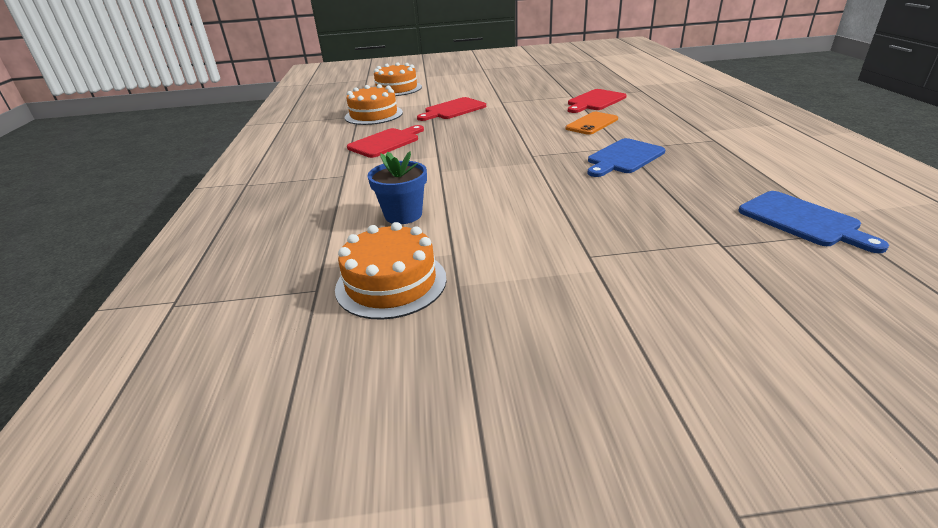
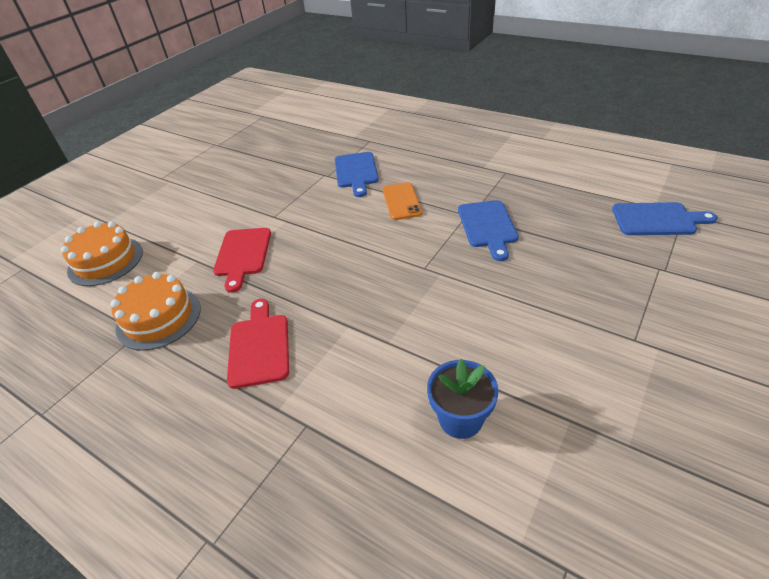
camera: 50 degrees left, 10 degrees up
orange cake [335,222,447,320] -> none
red cutting board [568,89,627,113] -> blue cutting board [335,152,379,197]

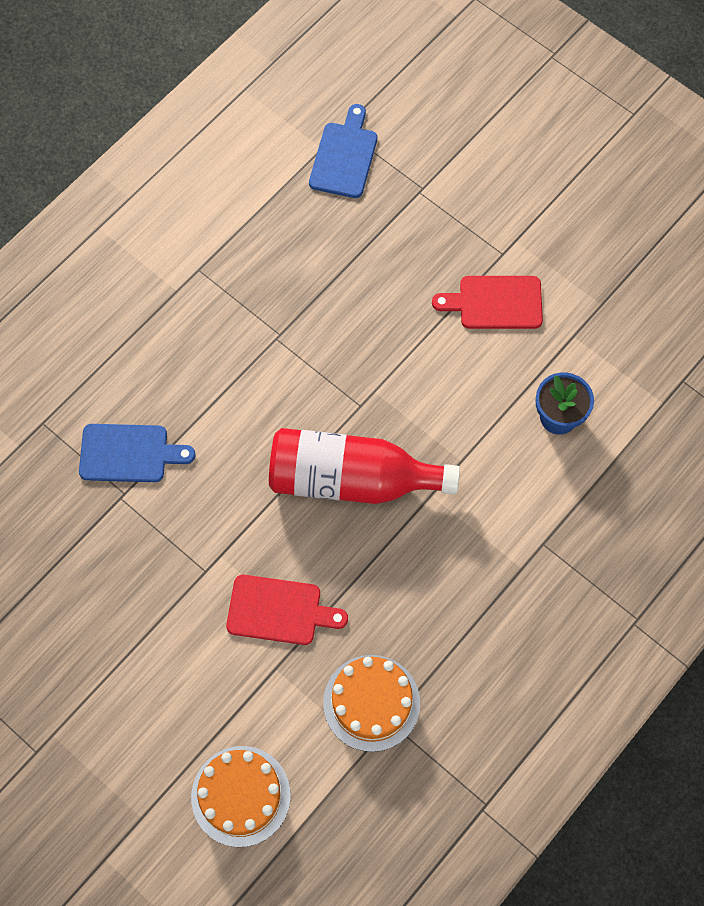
camera: 85 degrees left, 25 degrees up
red cutting board [227,299,289,389] -> red cutting board moved to [432,276,543,329]
orange phone [383,182,422,220] -> none
blue cutting board [458,200,519,261] -> none
none -> red bottle [269,428,460,504]

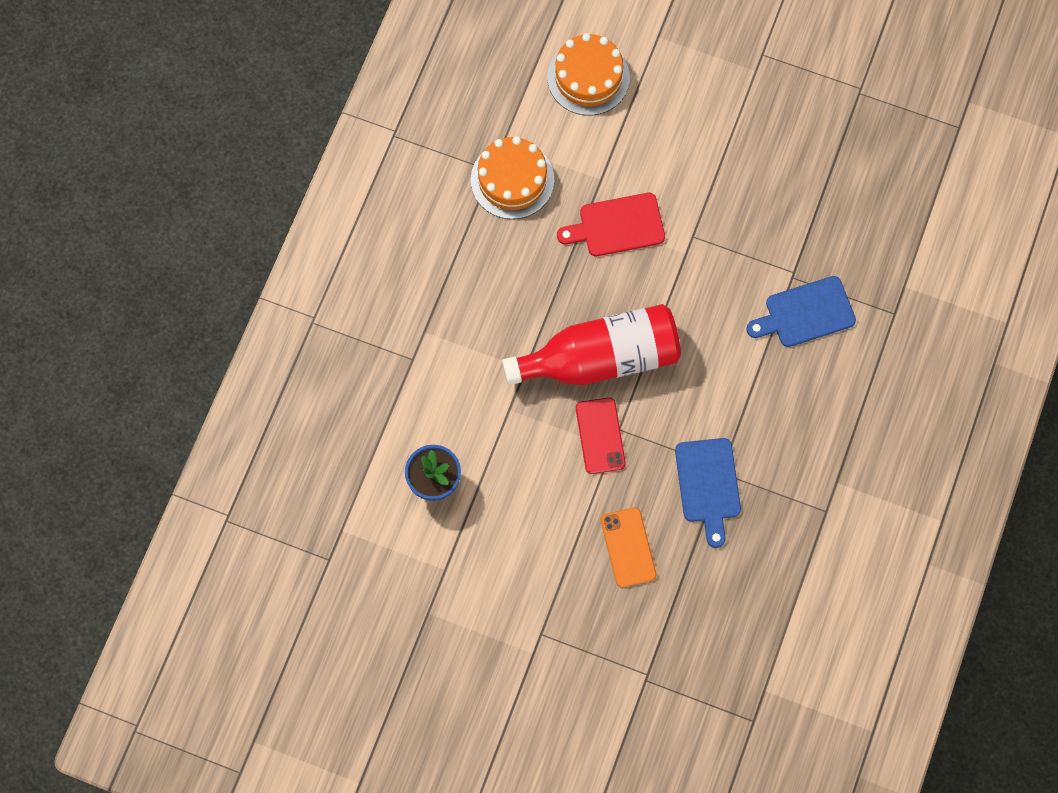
camera: 160 degrees right, 5 degrees up
blue cutting board [309,104,377,198] -> blue cutting board moved to [675,438,741,548]
red cutting board [432,276,543,329] -> none
none -> red phone [576,397,626,474]
none -> orange phone [601,507,657,588]

